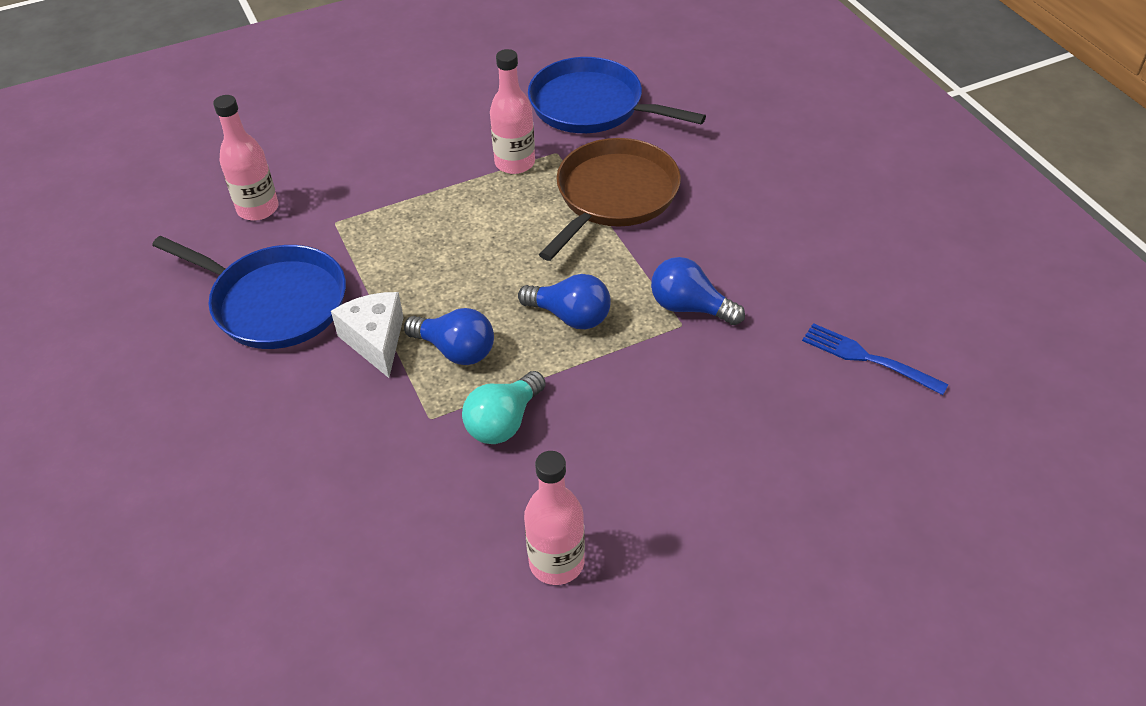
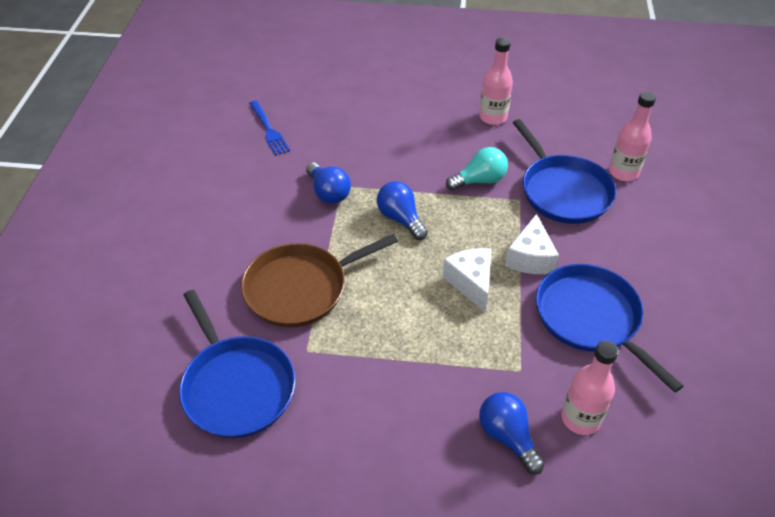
camera: 150 degrees left, 0 degrees up
blue light bulb [404,308,494,365] -> blue light bulb moved to [479,392,545,475]
pink bottle [490,49,535,174] -> pink bottle moved to [609,91,656,181]
none -> white cheese [442,248,491,312]
none -> blue pan [513,119,616,224]

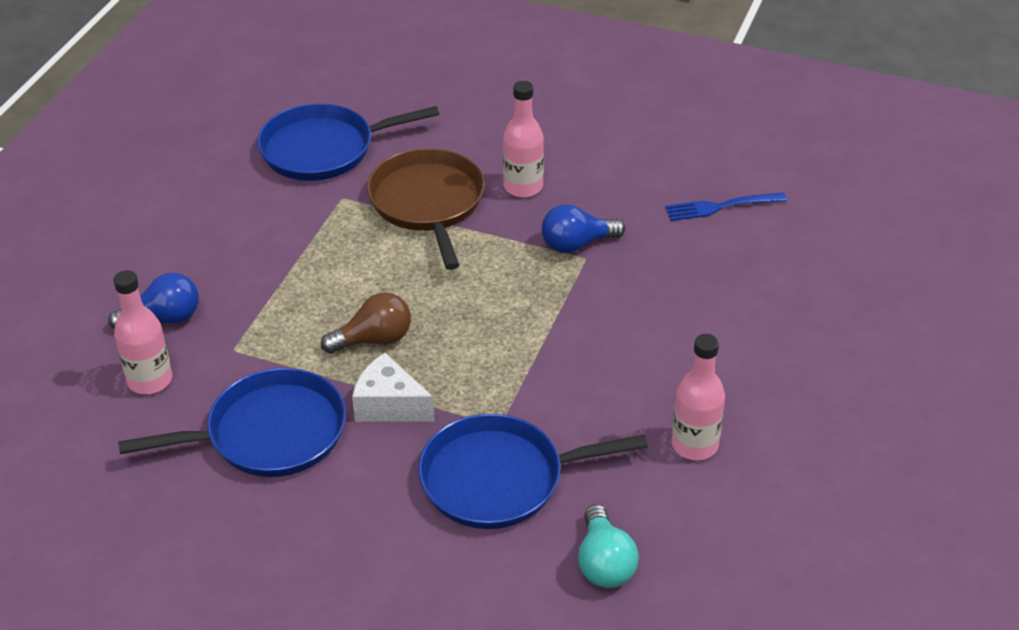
camera: 105 degrees right, 5 degrees down
blue light bulb [377,181,428,240] -> none
white cheese [442,248,491,312] -> brown light bulb [321,292,411,354]
turquoise light bulb [446,147,508,191] -> turquoise light bulb moved to [578,504,639,588]
pink bottle [609,91,656,181] -> pink bottle moved to [503,81,544,198]

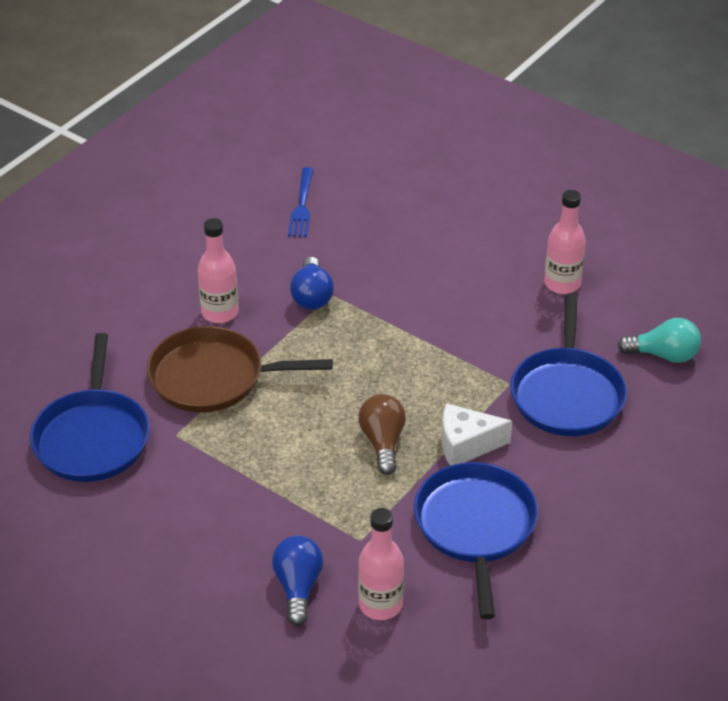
camera: 75 degrees left, 0 degrees up
white cheese [352,353,435,422] -> white cheese turned 45 degrees clockwise [442,403,512,466]

